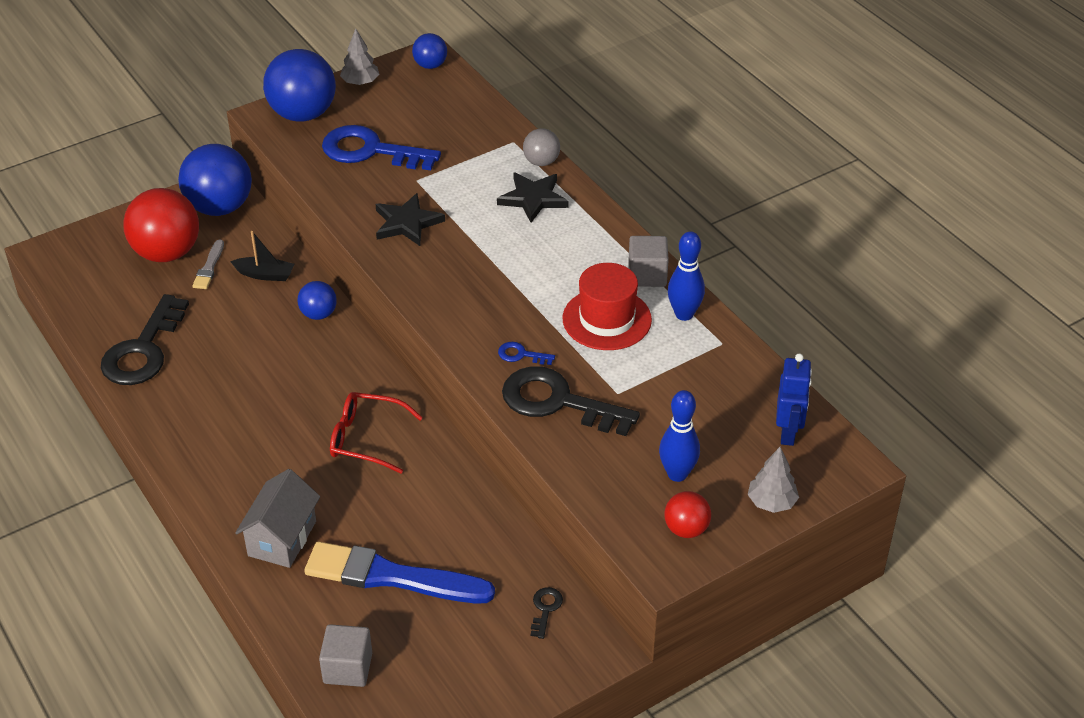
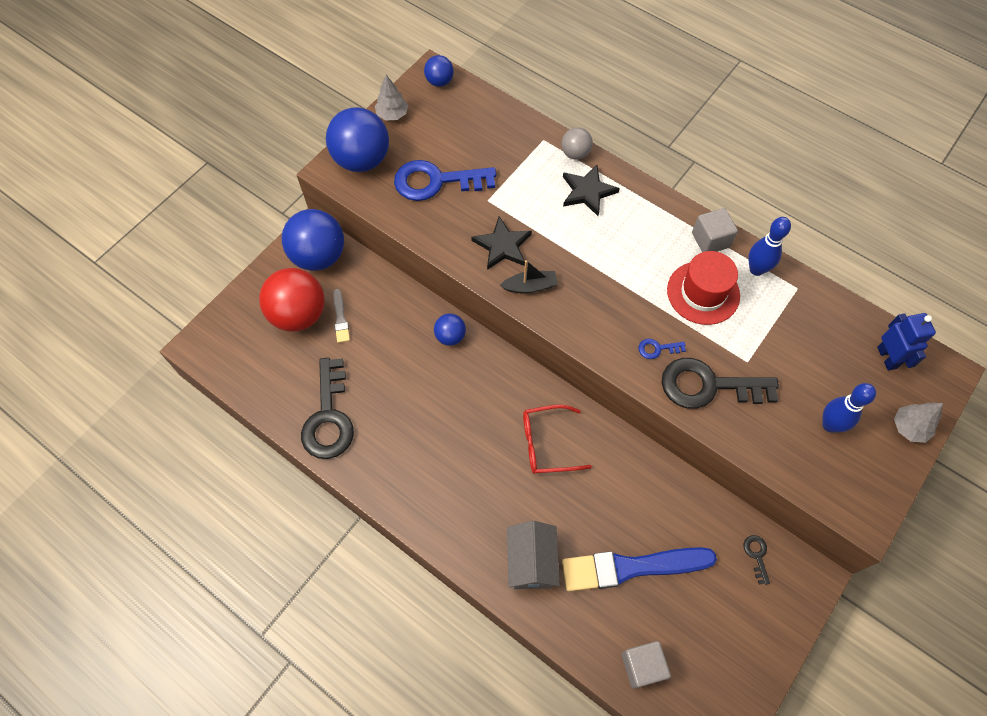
camera: 20 degrees left, 20 degrees up
black boat [230,231,294,281] -> black boat moved to [500,260,558,293]
red ball [664,491,711,538] -> none

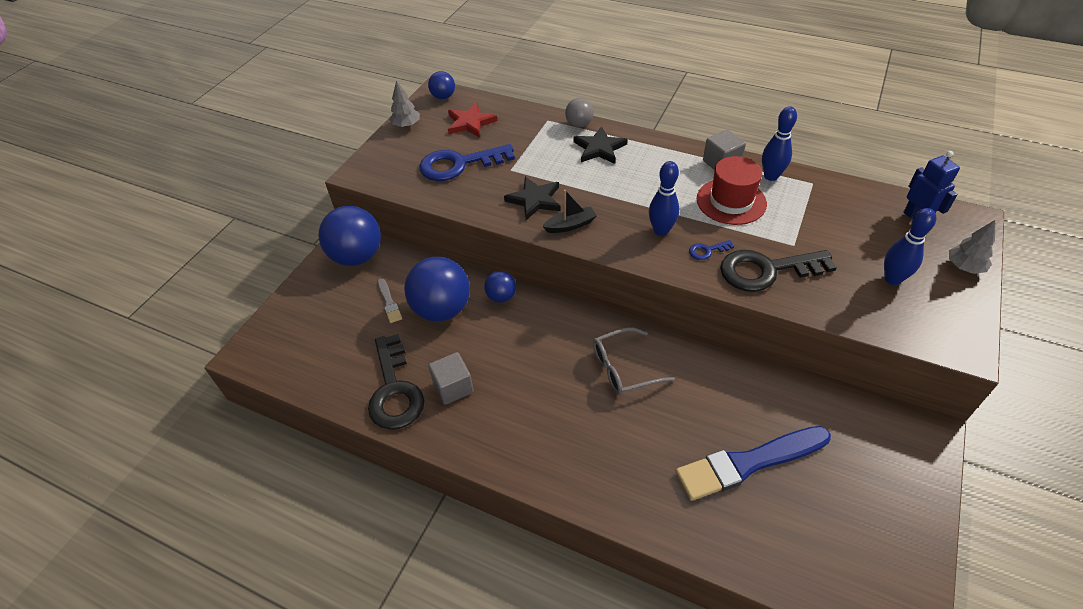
camera: 10 degrees left, 15 degrees down
red ball [259,268,325,332] -> none
blue ball [326,107,389,172] -> blue ball moved to [404,257,470,321]
grey house [507,521,560,589] -> none
red glasses [523,404,592,474] -> grey glasses [593,327,675,395]
grey cube [621,641,671,689] -> grey cube moved to [428,352,474,405]
black key [744,535,770,585] -> none
none -> red star [448,102,497,138]
none -> blue bowling pin [649,161,679,236]

